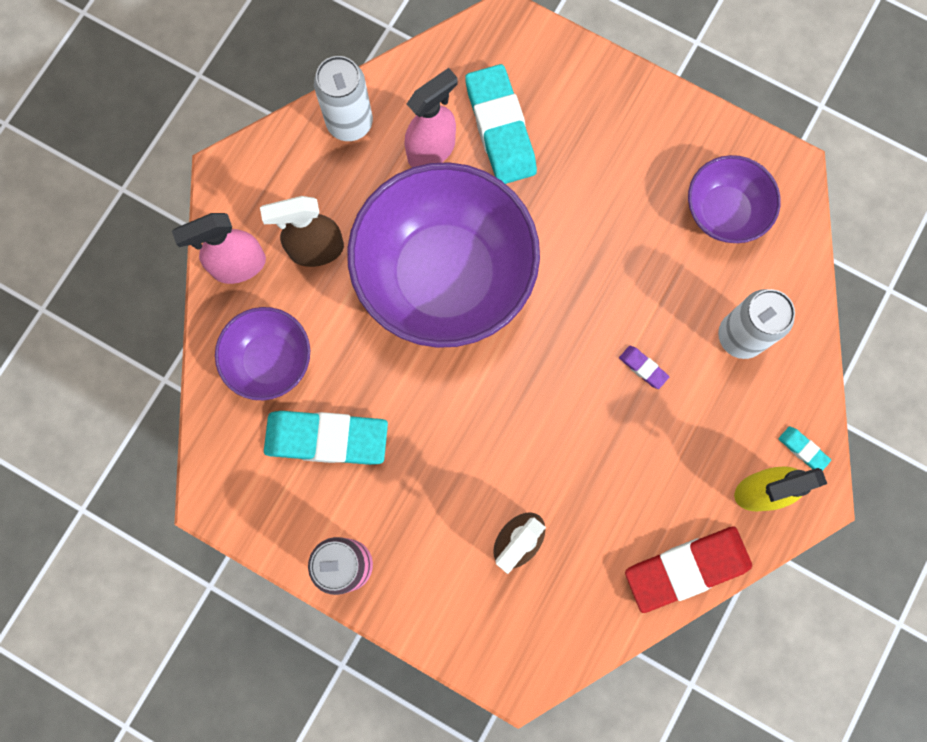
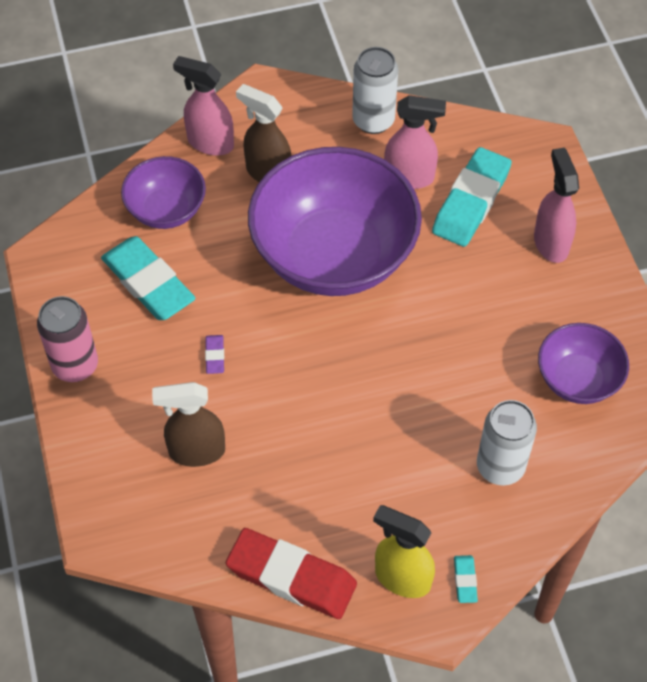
camera: 45 degrees right, 20 degrees down
purple eraser [619,346,669,389] -> purple eraser moved to [205,335,224,374]
none -> pink spray bottle [534,148,579,263]

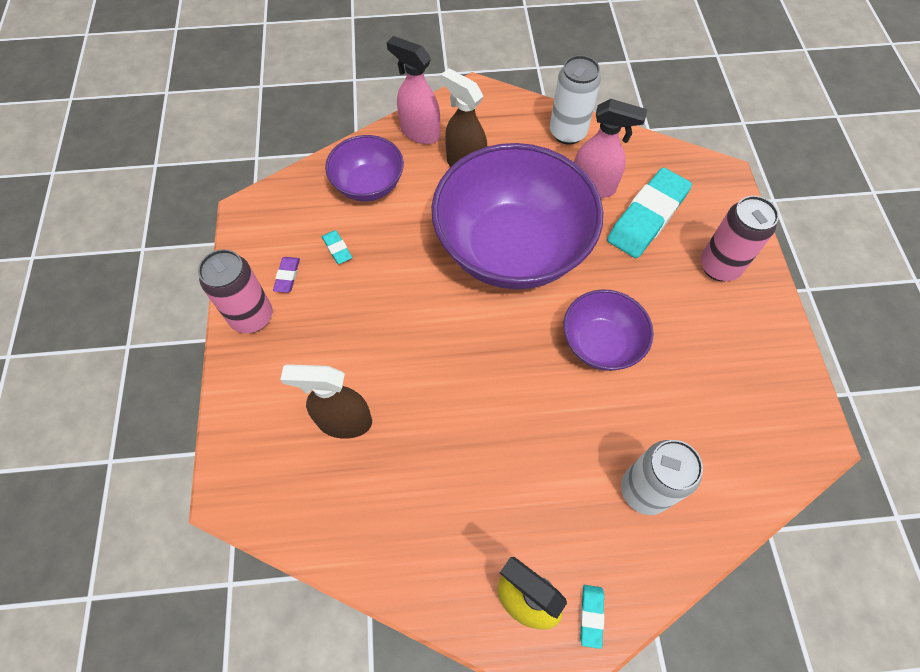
camera: 10 degrees right, 5 degrees up
turquoise eraser [101,236,196,320] -> turquoise eraser [322,230,352,264], size x0.42
purple eraser [205,335,224,374] -> purple eraser moved to [273,257,300,293]
red eraser [226,528,357,619] -> none
pink spray bottle [534,148,579,263] -> pink can [701,196,779,281]
purple bowl [538,323,629,404] -> purple bowl moved to [563,289,654,371]

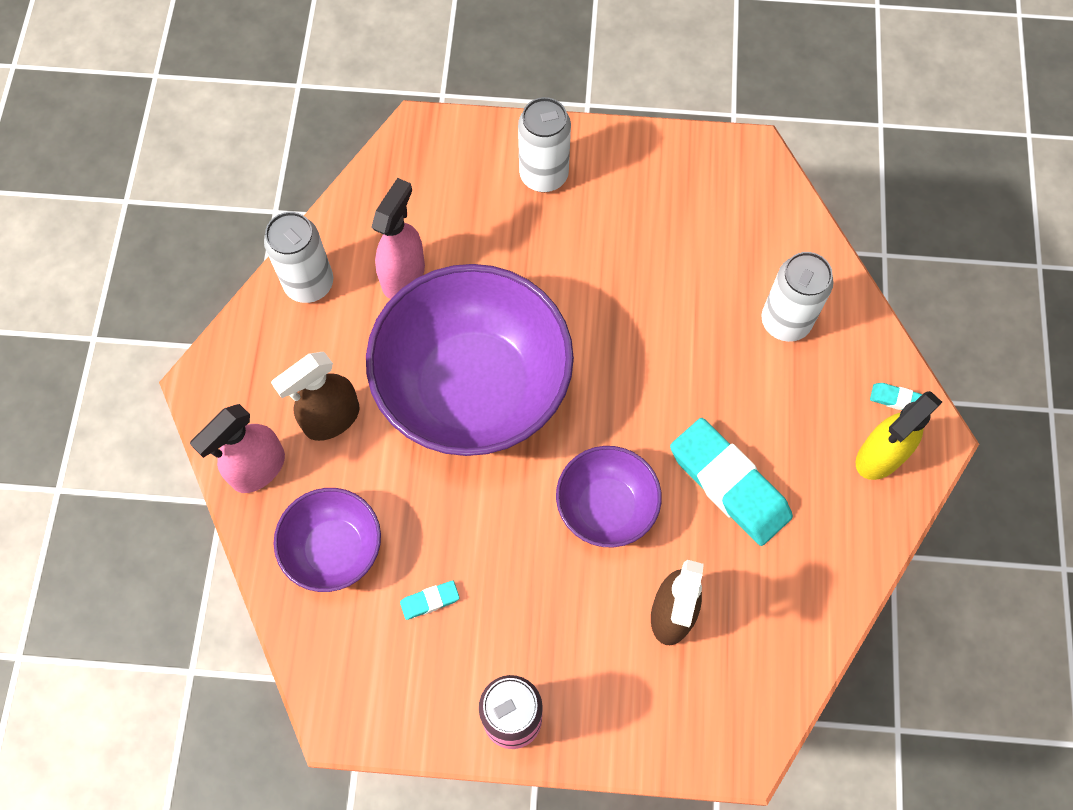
camera: 80 degrees left, 5 degrees up
purple eraser [273,257,300,293] -> none
purple bowl [563,289,654,371] -> purple bowl moved to [556,446,662,547]
turquoise eraser [607,168,692,258] -> turquoise eraser moved to [670,418,793,546]
pink can [701,196,779,281] -> white can [518,97,571,192]

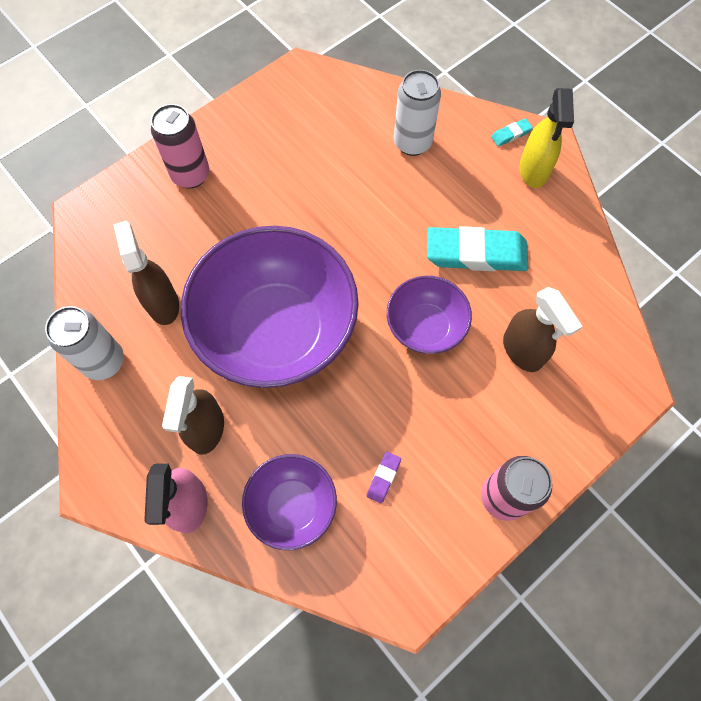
camera: 45 degrees left, 0 degrees up
pink spray bottle [371,178,425,299] -> brown spray bottle [113,221,179,325]
turquoise eraser [400,580,460,620] -> purple eraser [367,452,401,504]
white can [518,97,571,192] -> pink can [151,104,209,188]

